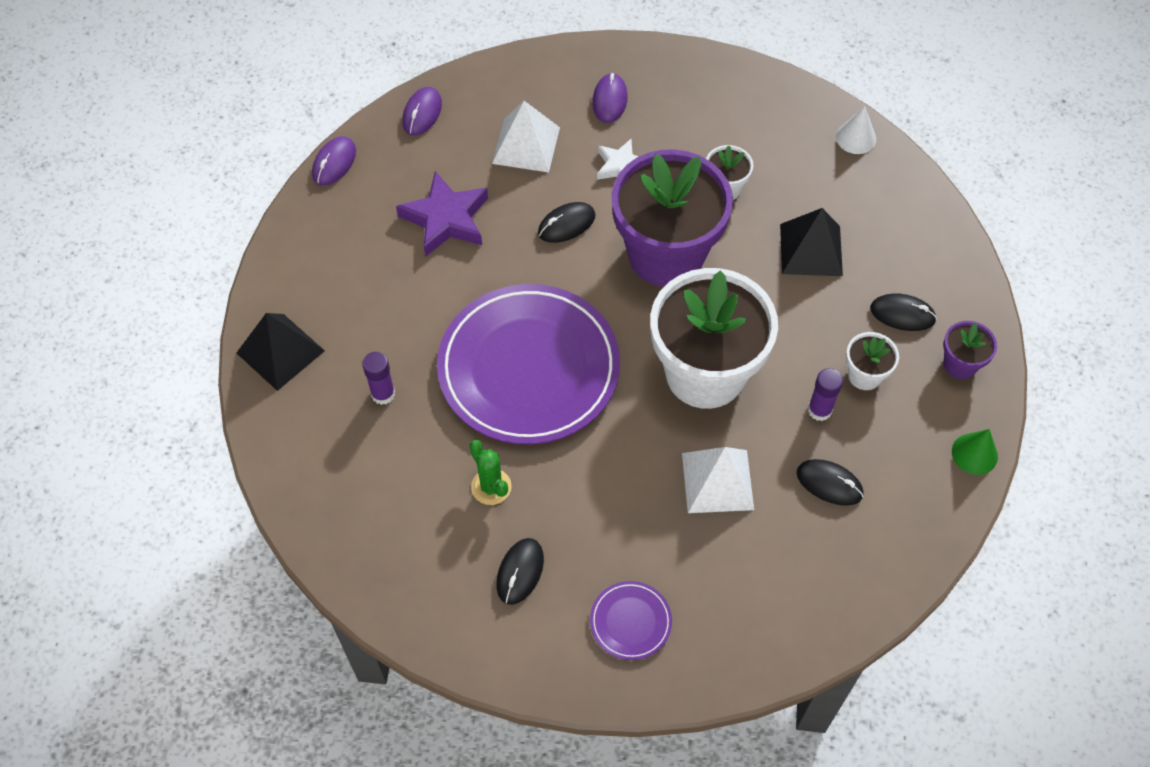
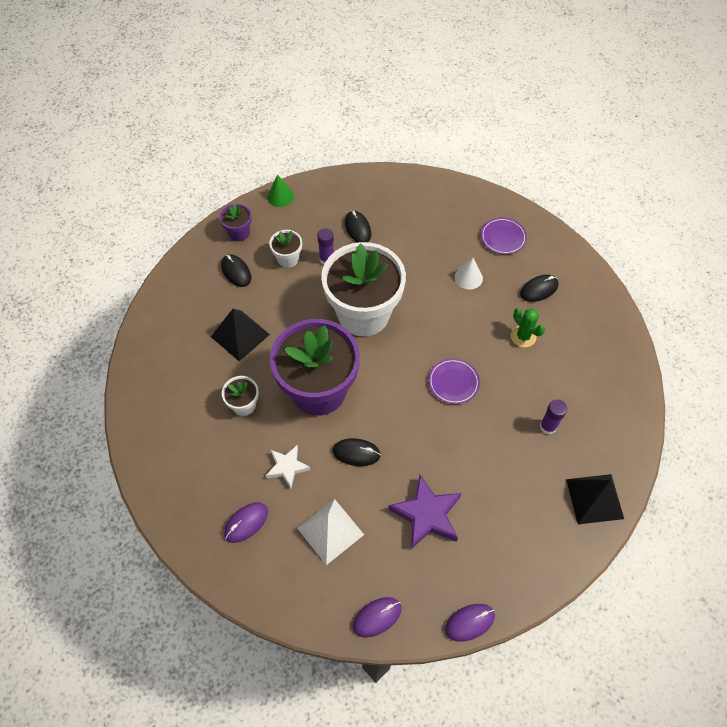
camera: 140 degrees left, 0 degrees up
purple plate [437,284,620,445] -> purple plate [428,358,480,404], size x0.41
green cactus [470,440,512,505] -> green cactus turned 45 degrees counterclockwise [511,308,545,347]
white pyramid [682,447,754,513] -> none
white cone [836,106,876,154] -> white cone moved to [455,258,483,290]

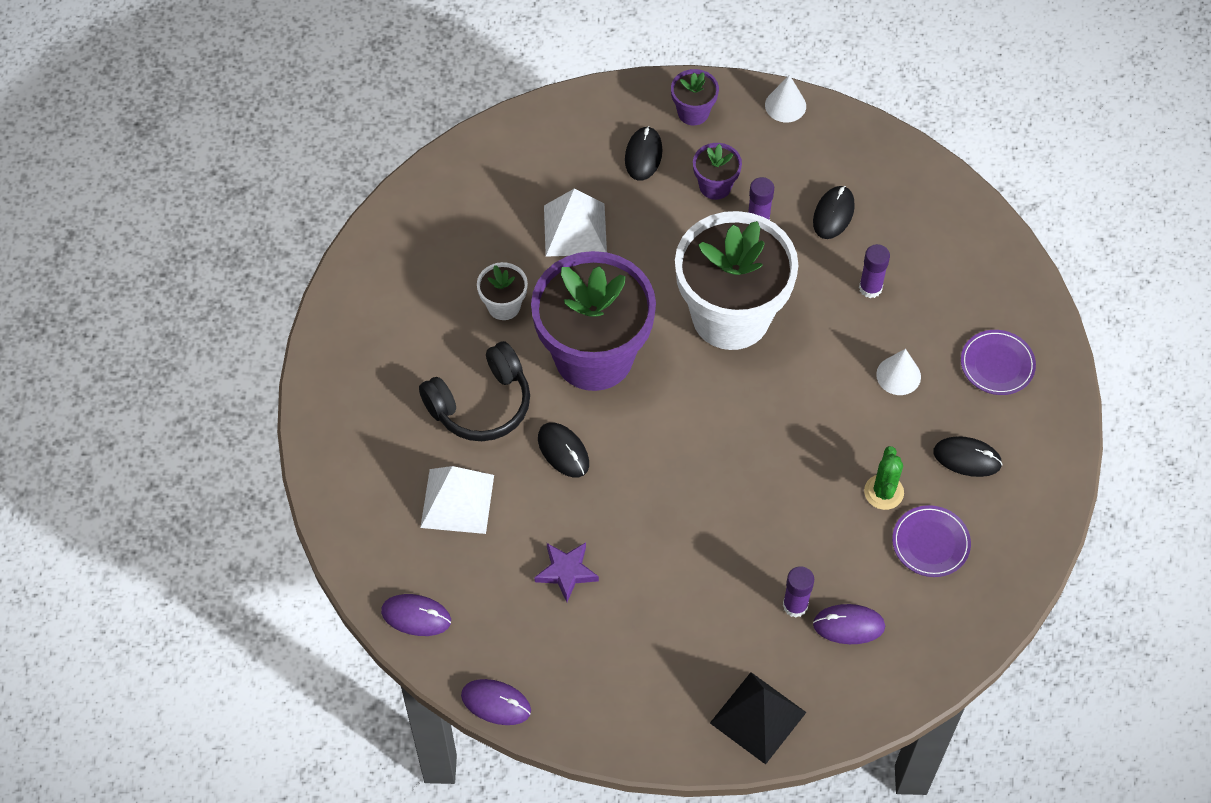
camera: 45 degrees right, 0 degrees up
black pyramid [211,309,270,361] -> white pyramid [544,189,607,257]
purple mouse [224,502,268,543] -> purple mouse moved to [813,604,885,644]
white star [266,445,310,488] -> black headphones [419,341,530,441]
green cone [267,174,294,207] -> white cone [765,75,806,122]
white flower pot [269,230,302,268] -> purple flower pot [693,143,742,200]
purple star [388,475,461,549] -> purple star [534,542,599,602], size x0.61
purple plate [428,358,480,404] -> purple plate moved to [892,505,971,577]
none -> purple glue stick [859,244,890,298]

